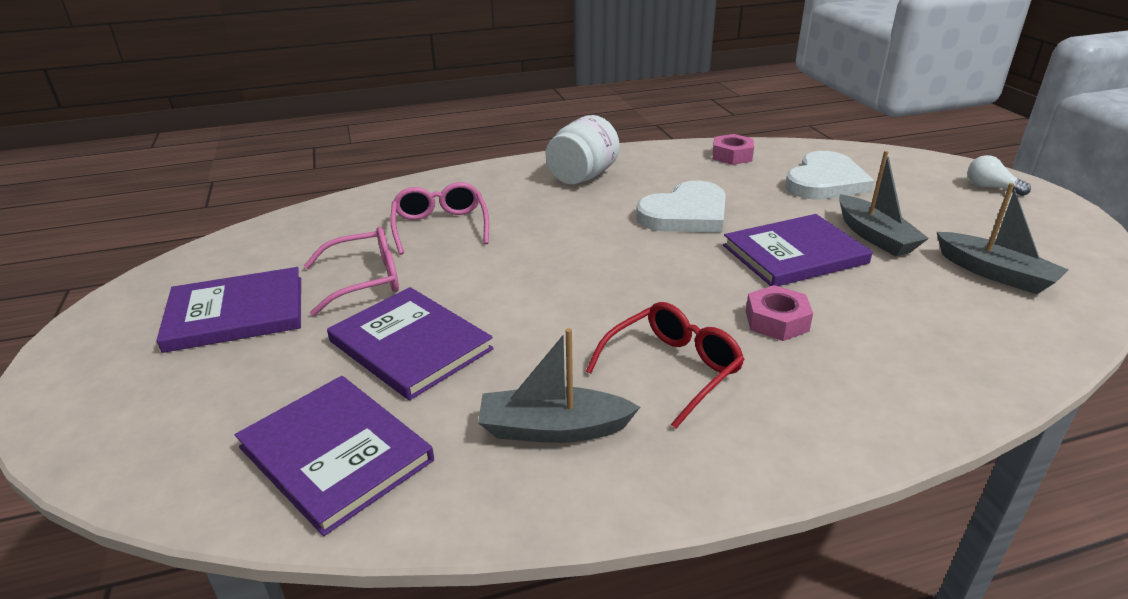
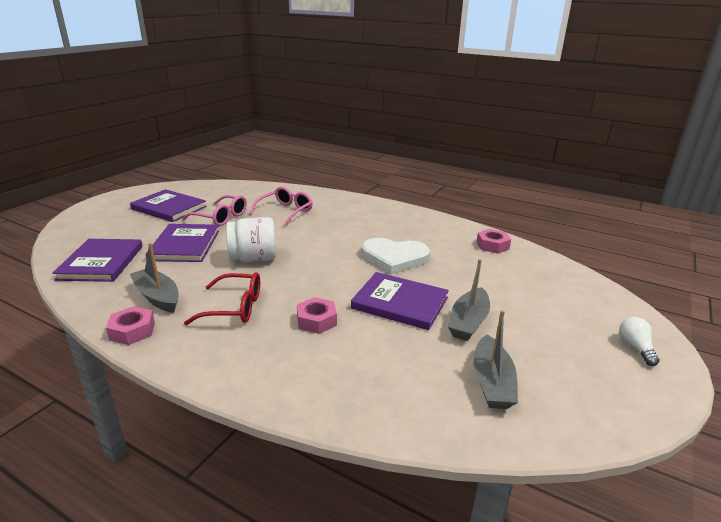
camera: 45 degrees right, 5 degrees down
white jar [546,115,620,184] -> white jar moved to [226,217,276,262]
white heart [785,151,874,199] -> none
none -> pink nut [106,306,155,345]

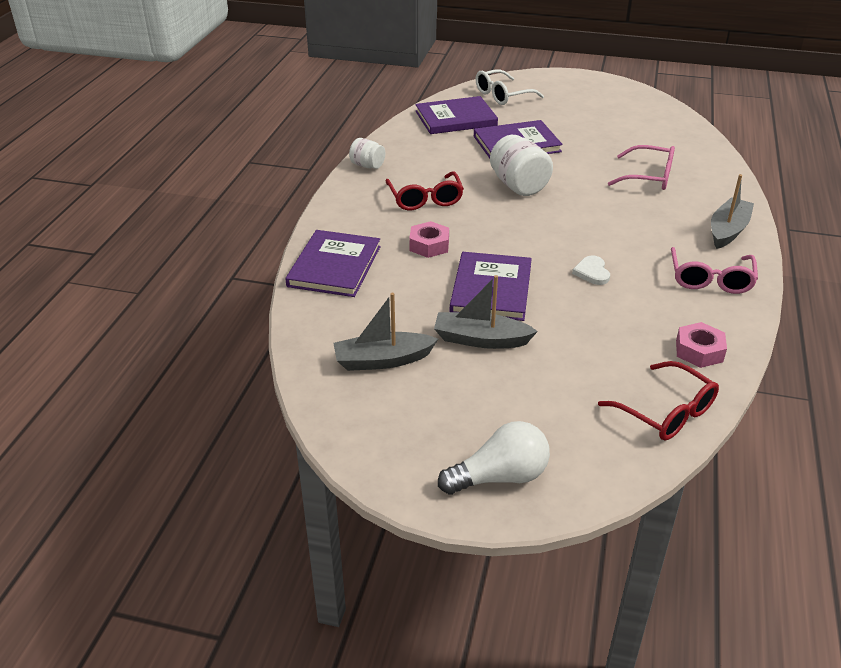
camera: 75 degrees right, 10 degrees up
pink nut [106,306,155,345] -> white jar [349,138,385,169]
purple book [130,189,207,222] -> purple book moved to [285,230,380,297]
grey boat [130,243,179,313] -> grey boat moved to [711,174,754,249]
pink glasses [182,195,247,226] -> pink glasses moved to [671,247,758,294]
white heart [362,238,430,274] -> white heart [572,255,610,285], size x0.48
white light bulb [619,317,660,366] -> white light bulb [438,421,550,495], size x1.59
none -> white glasses [476,69,544,105]
none -> red glasses [598,361,719,440]

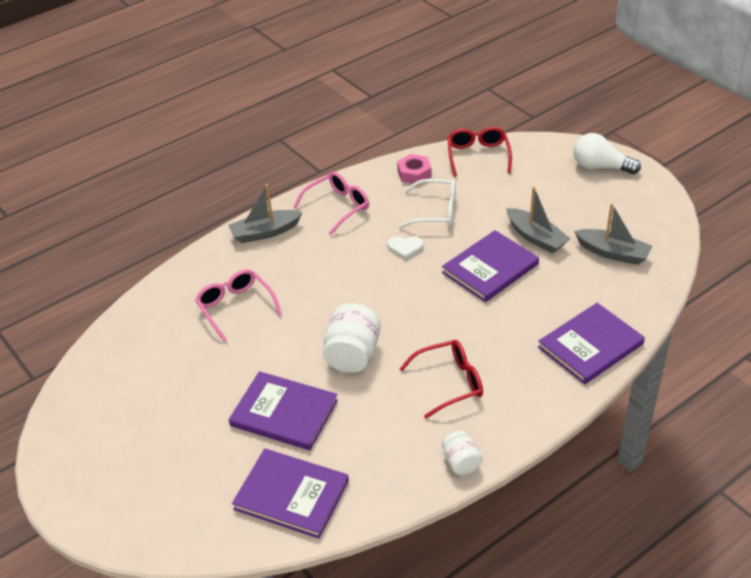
camera: 140 degrees left, 5 degrees up
red glasses [386,171,464,210] -> red glasses turned 45 degrees clockwise [400,340,483,419]
pink nut [409,221,449,258] -> none
white glasses [476,69,544,105] -> white glasses moved to [398,179,456,229]
white heart [572,255,610,285] -> white heart turned 60 degrees clockwise [387,236,423,260]

